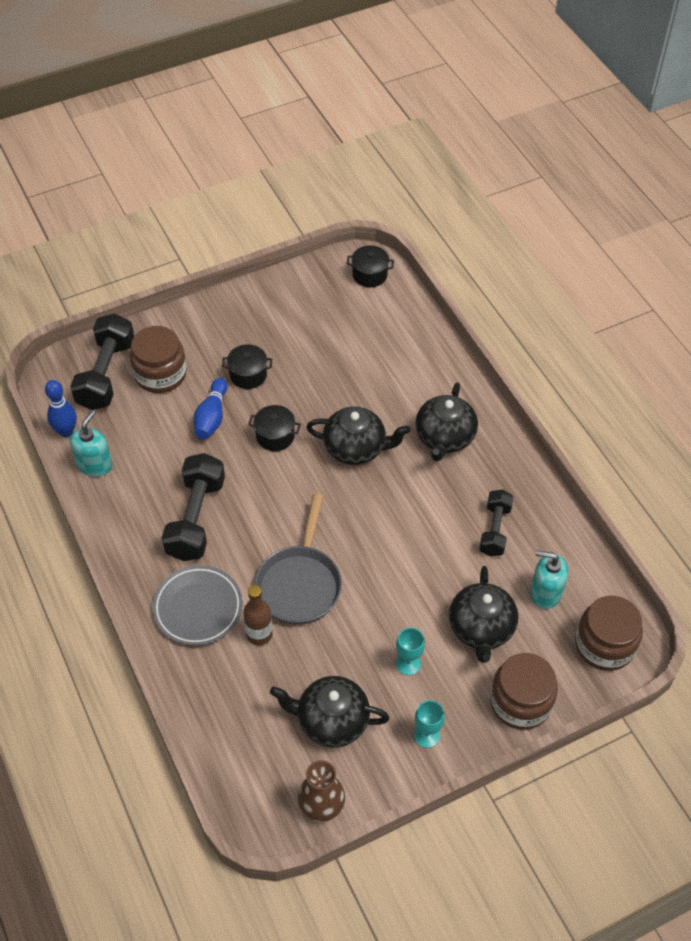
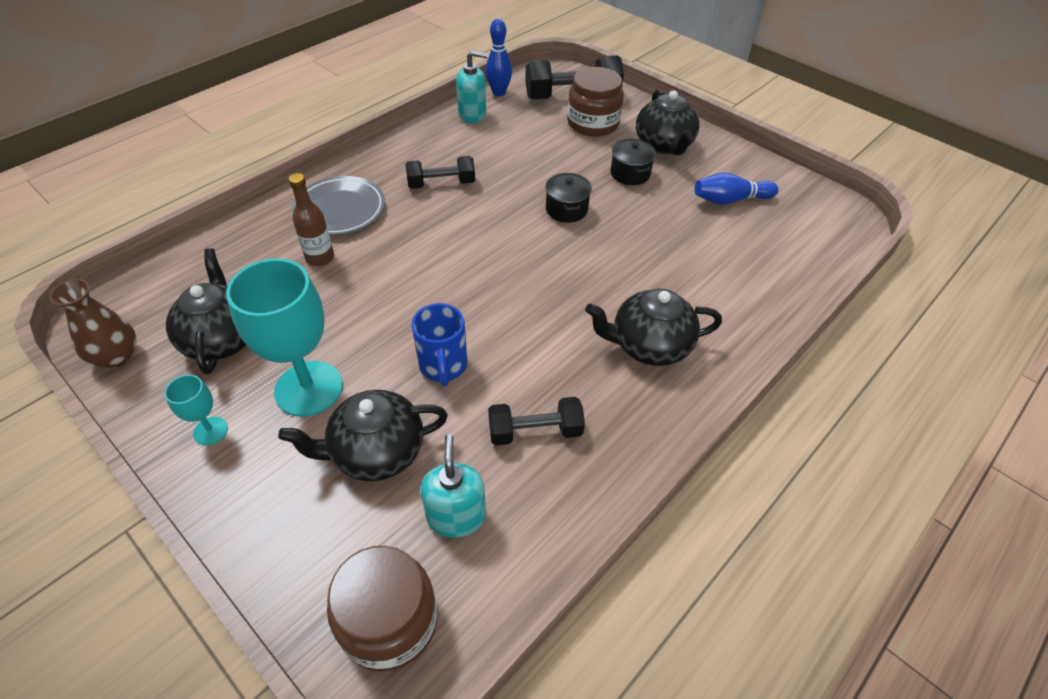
camera: 70 degrees right, 5 degrees down
black dumbbell [162,453,225,561] -> black dumbbell [405,156,475,189], size x0.62
blue bowling pin [194,378,228,439] -> blue bowling pin moved to [695,173,778,205]
grey pan [255,494,342,625] -> none
black teapot [306,407,410,465] -> black teapot moved to [636,89,699,155]
black pot [346,245,394,287] -> none
turquoise goblet [396,627,425,675] -> turquoise goblet [226,258,343,417], size x2.13
brown jar [490,653,558,730] -> none
none -> blue mug [412,303,467,387]

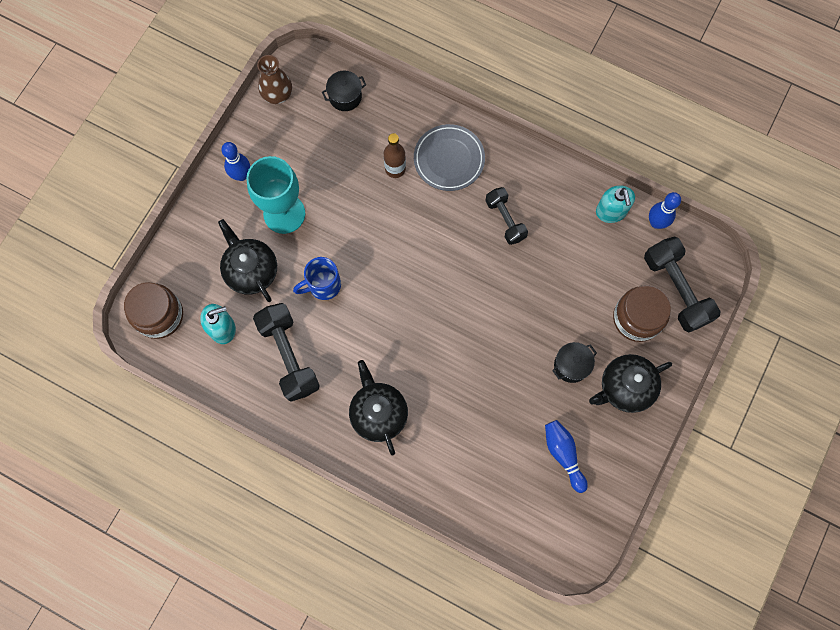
camera: 75 degrees right, 25 degrees up
turquoise goblet [165,375,228,445] -> blue bowling pin [221,142,250,181]
black teapot [166,248,246,374] -> none
black dumbbell [488,397,585,445] -> black dumbbell [253,303,320,402], size x1.61
black pot [545,173,592,223] -> black pot moved to [322,71,366,111]

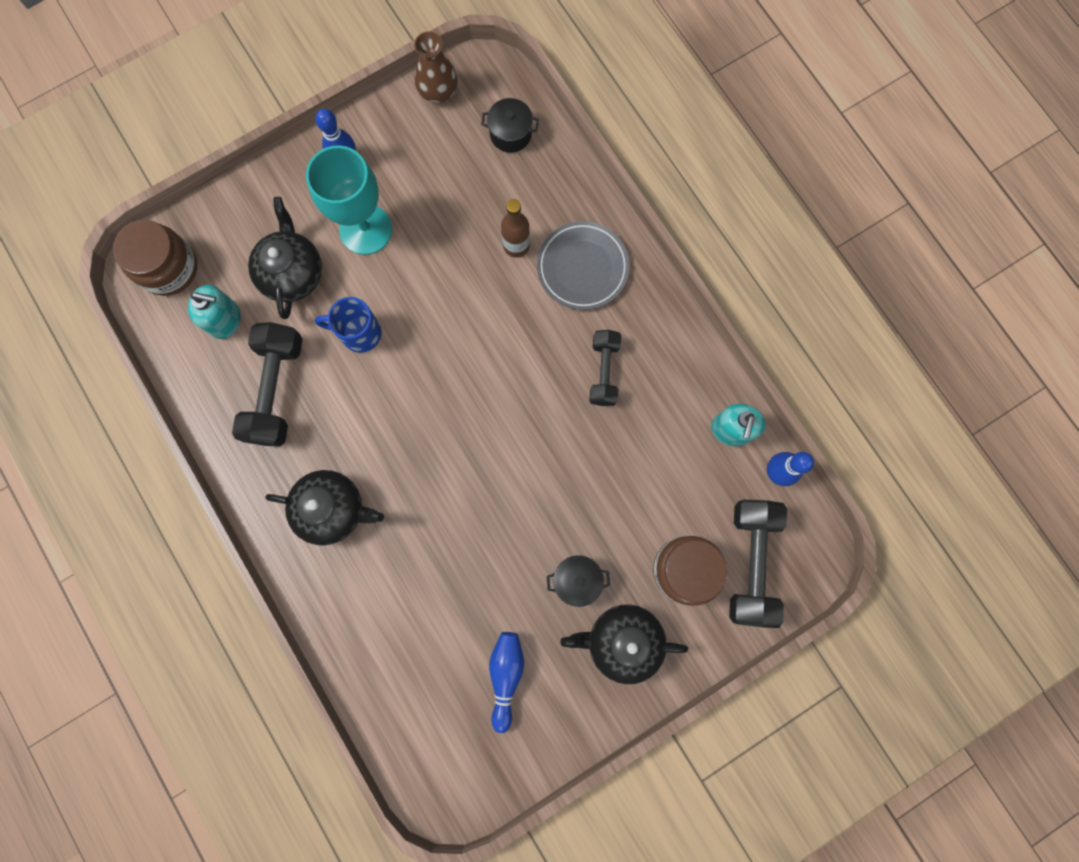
camera: 30 degrees right, 5 degrees up
black teapot [349,360,408,456] -> black teapot turned 90 degrees clockwise [265,470,384,546]

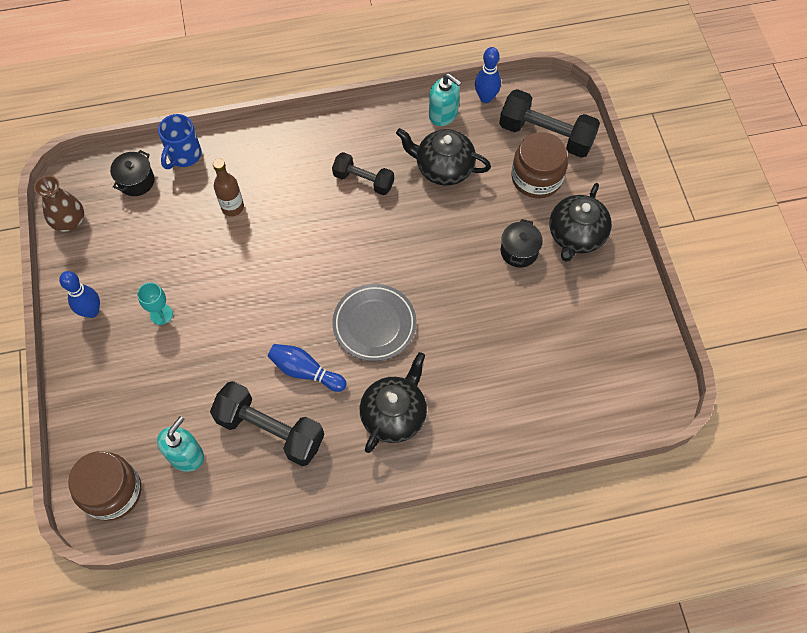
camera: 70 degrees left, 15 degrees down
black teapot [248,197,322,319] -> black teapot moved to [396,128,491,185]
turquoise goblet [306,145,392,255] -> turquoise goblet [137,282,173,325], size x0.47
blue mug [315,297,382,353] -> blue mug moved to [158,114,202,169]
blue bowling pin [489,632,524,733] -> blue bowling pin moved to [268,344,347,392]
grey plate [537,221,630,310] -> grey plate moved to [332,284,417,361]

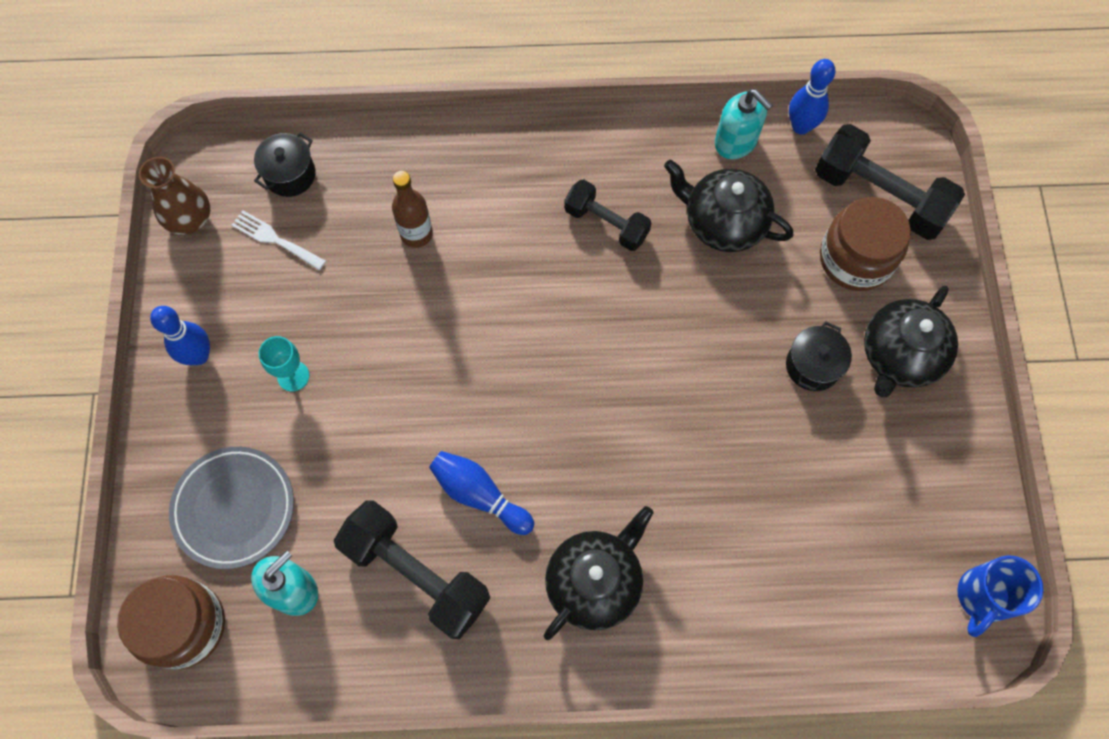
camera: 10 degrees right, 5 degrees up
blue mug [158,114,202,169] -> blue mug moved to [957,555,1043,637]
grey plate [332,284,417,361] -> grey plate moved to [169,446,294,569]
none -> white fork [232,210,326,270]

